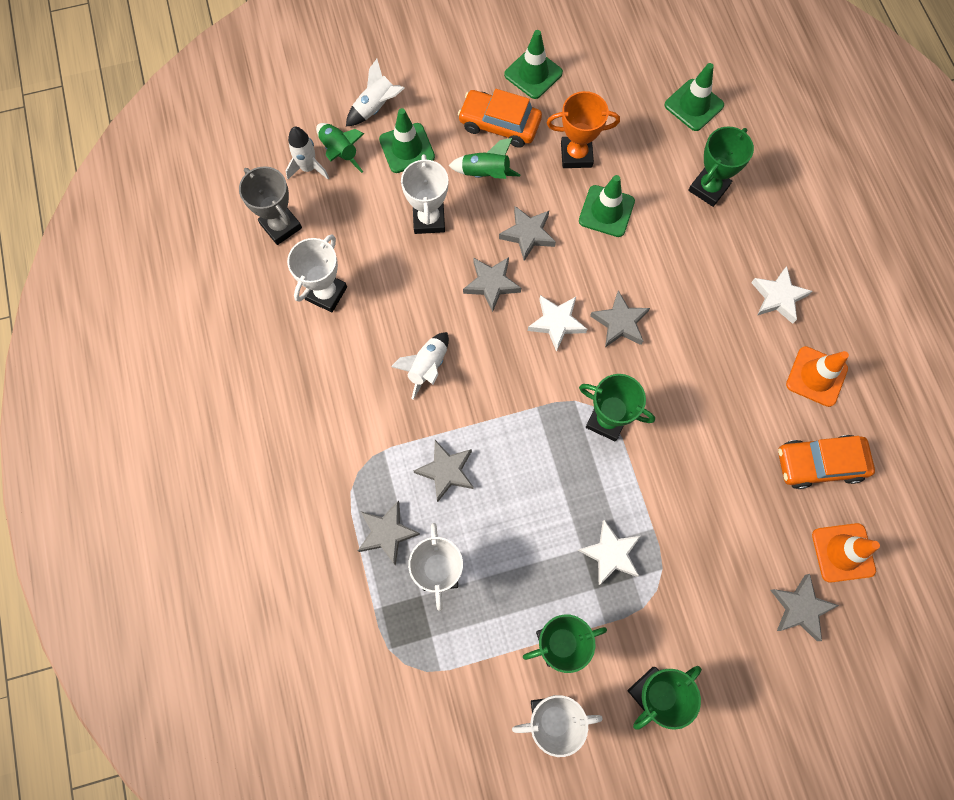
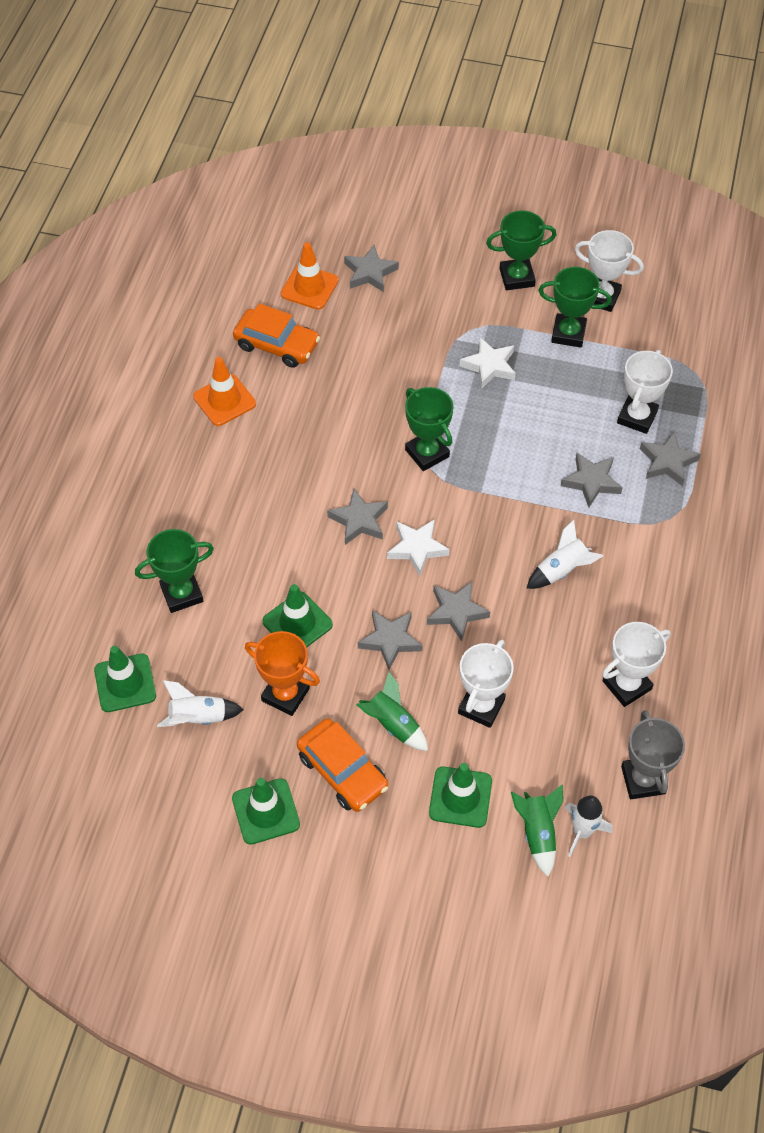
camera: 150 degrees left, 15 degrees down
white rocket [346,59,405,126] -> white rocket moved to [157,680,244,727]
white star [751,266,813,324] -> none

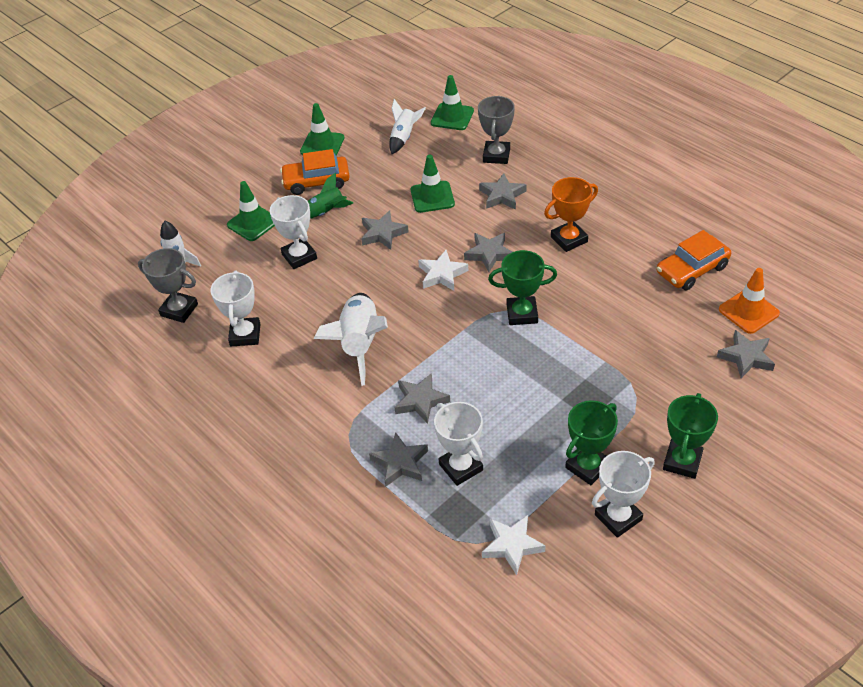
camera: 125 degrees right, 10 degrees down
green trophy [135,529,214,613] -> grey trophy [478,96,515,164]
orange traffic cone [193,357,256,426] -> none
orange trophy [245,631,320,716] -> orange trophy moved to [544,177,598,252]
grey star [427,582,490,641] -> grey star moved to [479,173,526,210]
white star [460,337,516,389] -> white star moved to [482,515,546,575]
green rocket [511,784,563,877] -> none
white rocket [527,519,603,589] -> white rocket [314,293,388,386], size x1.71

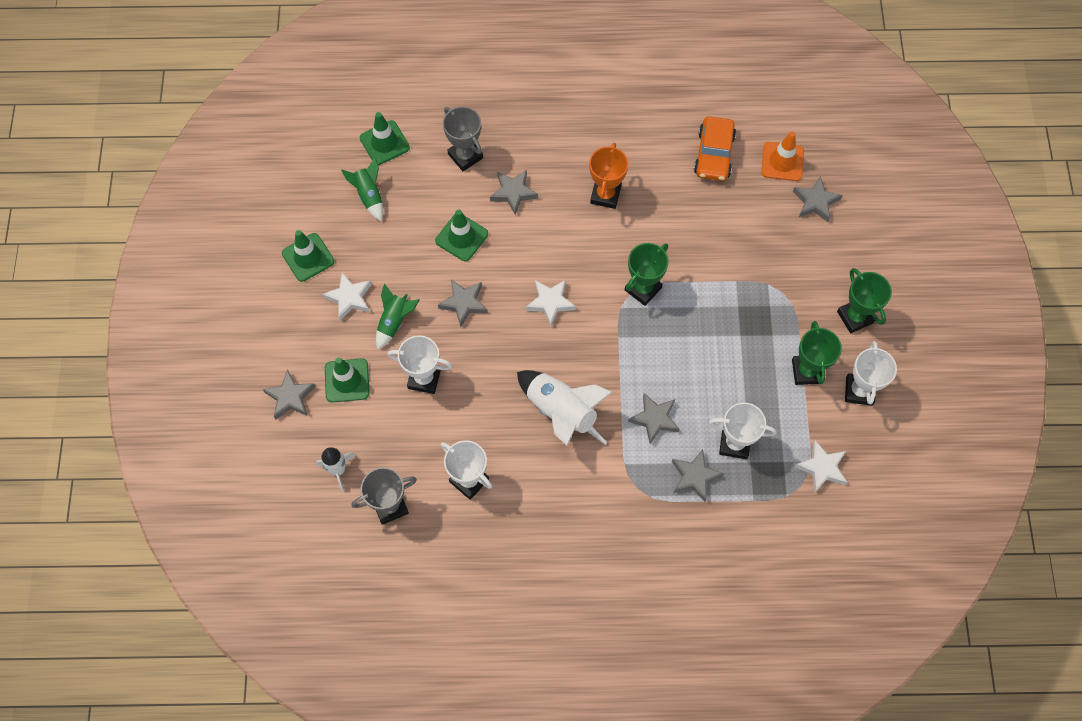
camera: 50 degrees left, 20 degrees up
orange car [280,149,350,195] -> white star [322,272,372,321]
white rocket [389,99,426,154] -> green rocket [341,157,383,221]
grey star [464,233,512,272] -> grey star moved to [263,369,316,419]

